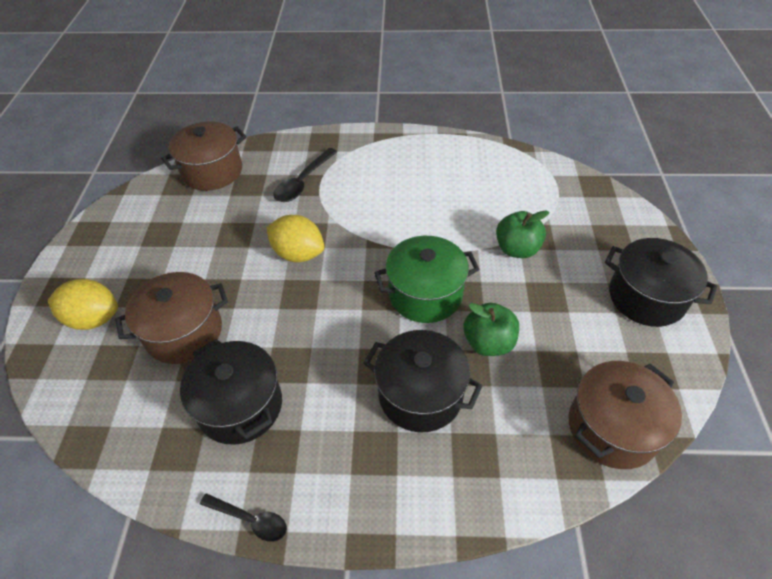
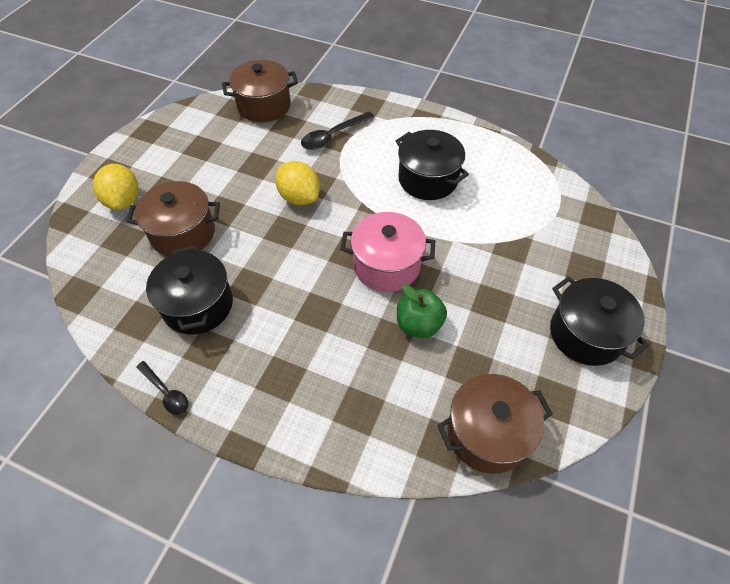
camera: 20 degrees right, 5 degrees up
yellow lemon [48,279,118,330] -> yellow lemon turned 45 degrees clockwise [93,164,139,210]
black pot [363,330,482,433] -> black pot moved to [396,130,469,200]
green pot [374,236,480,323] -> pink pot [340,212,435,292]
green apple [496,211,549,258] -> none

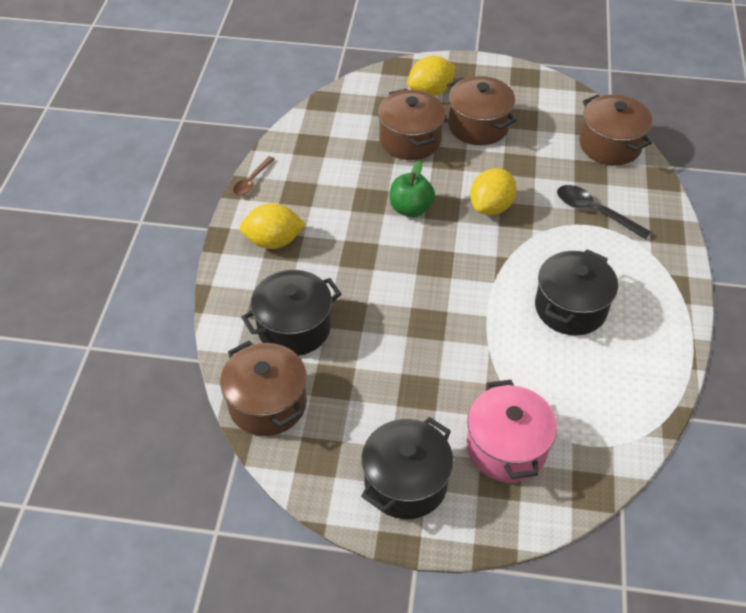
camera: 75 degrees right, 5 degrees down
black spoon [136,361,188,415] -> brown spoon [233,156,275,196]
black pot [146,246,233,335] -> black pot moved to [241,270,341,356]
pink pot [340,212,435,292] -> pink pot moved to [466,380,557,483]
green apple [397,284,447,338] -> green apple moved to [390,161,435,217]
none -> yellow lemon [240,203,306,249]
none -> brown pot [447,76,517,145]

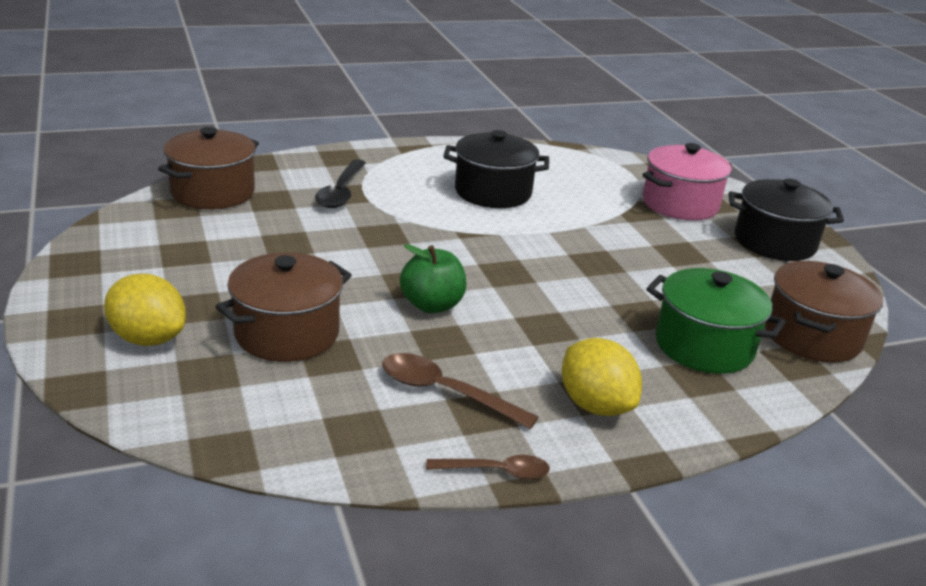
camera: 120 degrees left, 20 degrees down
black pot [241,270,341,356] -> green pot [646,268,786,374]
brown pot [447,76,517,145] -> none
yellow lemon [470,168,516,215] -> none
none -> brown spoon [382,353,539,429]

